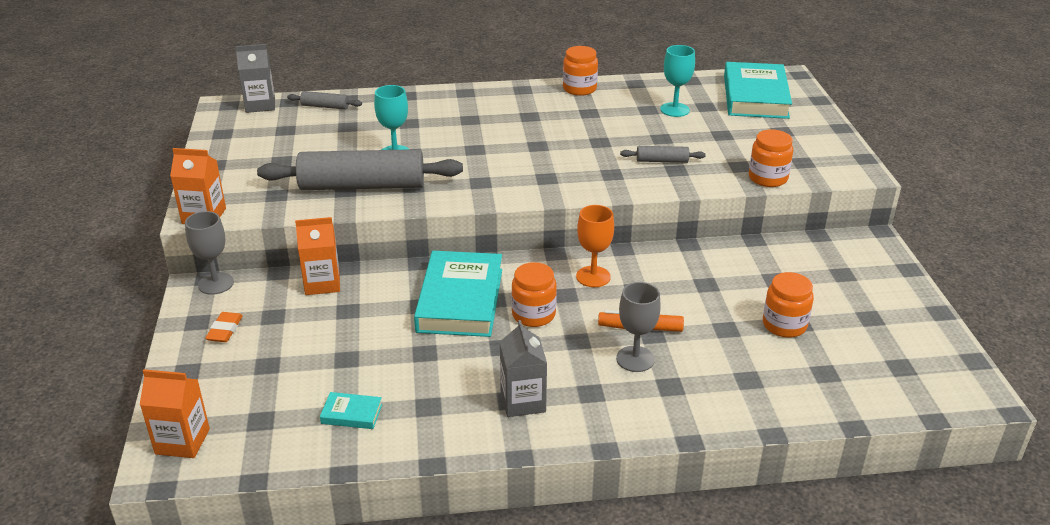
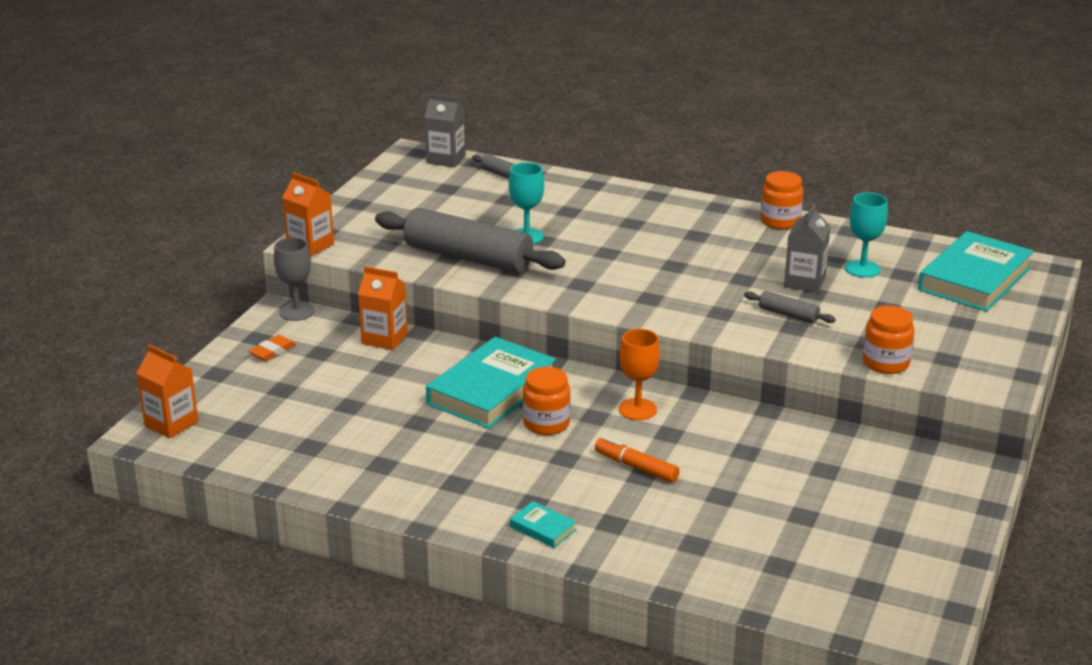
camera: 30 degrees right, 5 degrees down
turquoise book [320,392,382,429] -> turquoise book moved to [510,501,577,548]
grey carton [500,320,547,417] -> grey carton moved to [784,204,831,293]
grey goblet [616,282,661,372] -> none
orange jar [763,272,814,338] -> none

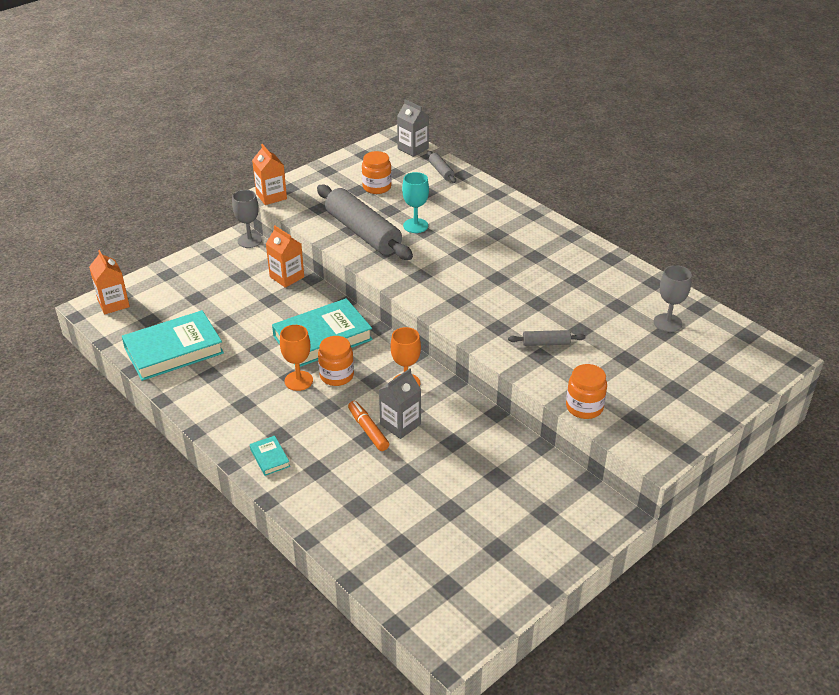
camera: 25 degrees right, 10 degrees up
orange eraser [248,335,296,361] -> none
grey rolling pin [744,291,836,324] -> grey rolling pin turned 60 degrees counterclockwise [508,330,585,346]
orange jar [760,171,803,229] -> orange jar moved to [362,151,392,194]
grey carton [784,204,831,293] -> grey carton moved to [379,368,421,439]
turquoise goblet [845,193,888,278] -> none
turquoise book [918,231,1034,312] -> turquoise book moved to [122,310,224,381]
none -> orange goblet [280,325,313,391]
none -> grey goblet [654,265,692,332]

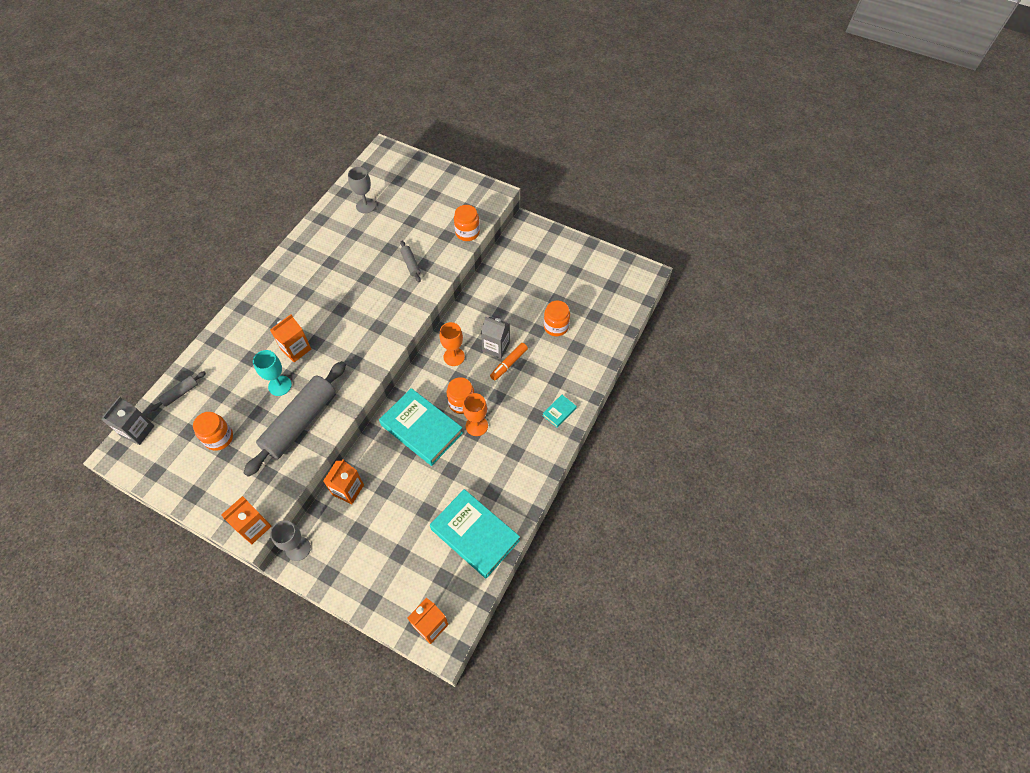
camera: 110 degrees left, 20 degrees up
none -> orange carton [270,314,311,362]
none -> orange jar [544,300,570,336]

